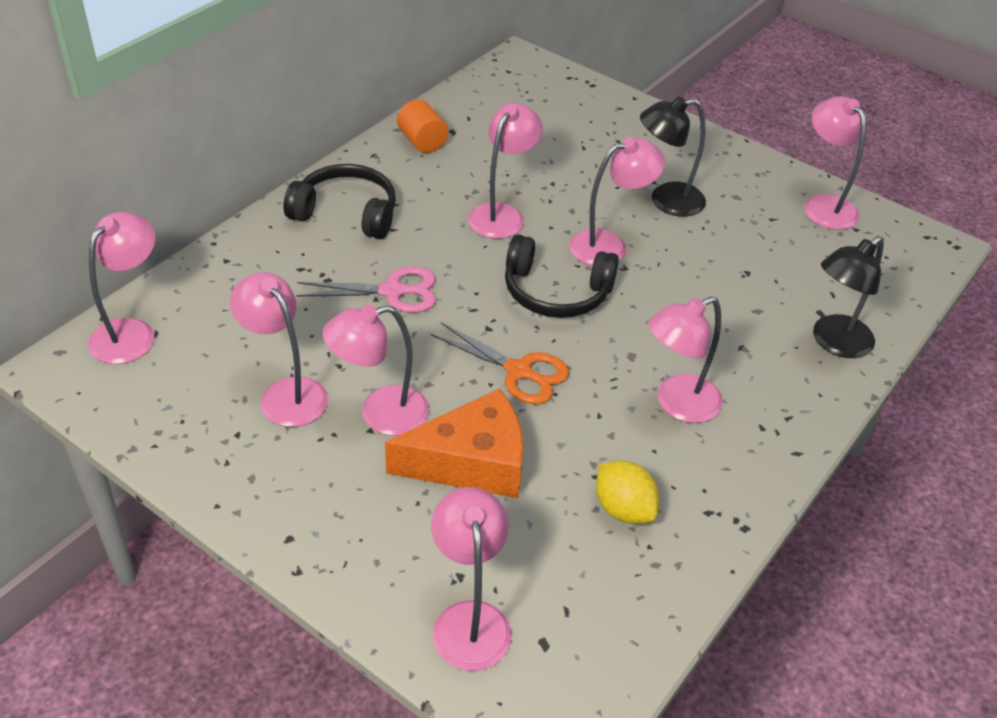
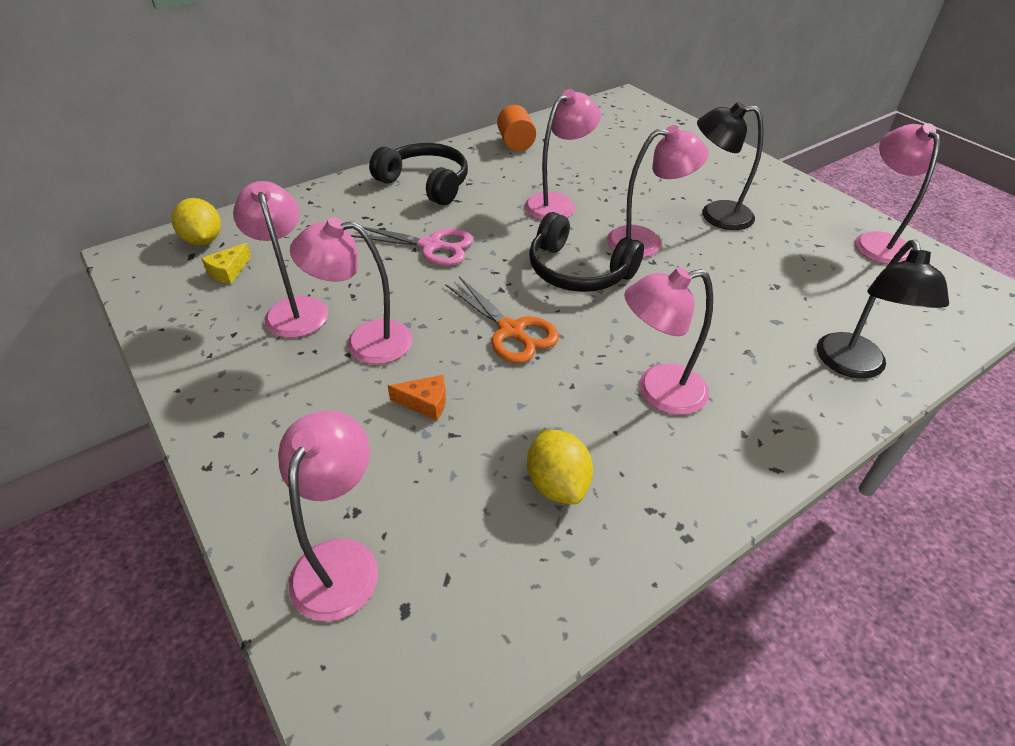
camera: 20 degrees right, 0 degrees up
pink lamp [88,212,155,364] -> yellow lemon [172,198,221,245]
orange cheese [385,389,524,498] -> orange cheese [388,375,446,421], size x0.42
black lamp [813,236,884,358] -> black lamp turned 60 degrees counterclockwise [817,240,949,379]
none -> yellow cheese [201,243,251,284]

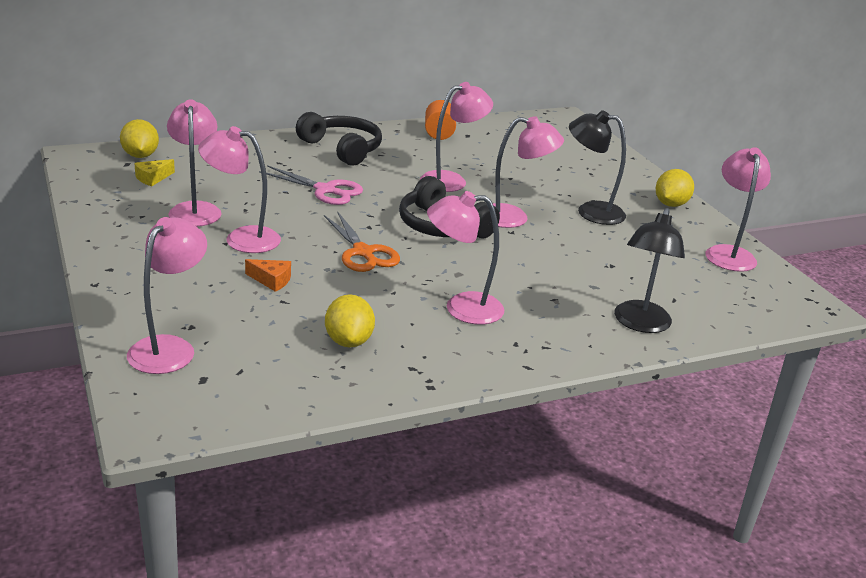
camera: 10 degrees right, 15 degrees down
none -> yellow lemon [656,169,694,207]

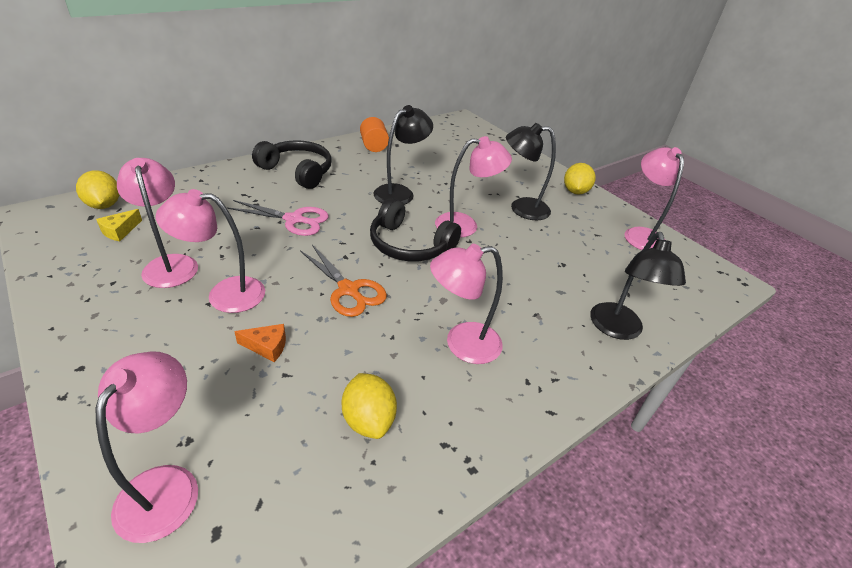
camera: 15 degrees left, 10 degrees up
pink lamp [420,82,493,192] -> black lamp [374,105,433,205]

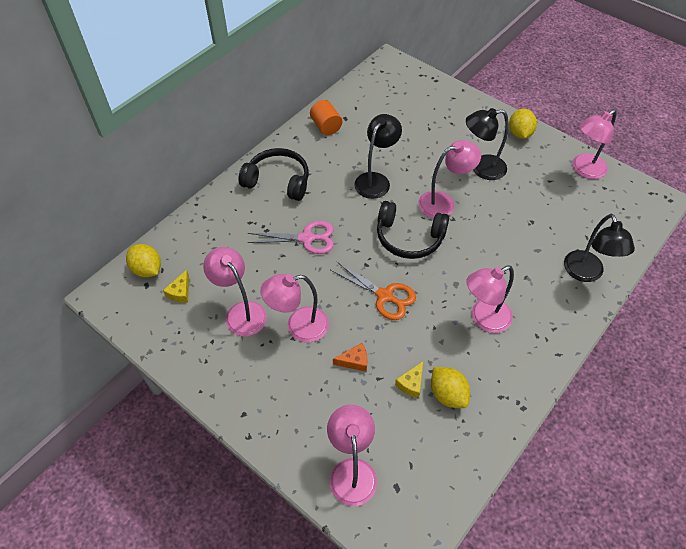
camera: 10 degrees left, 15 degrees up
pink lamp [624,147,684,250] -> pink lamp turned 105 degrees counterclockwise [572,109,617,179]
none -> yellow cheese [395,361,423,398]

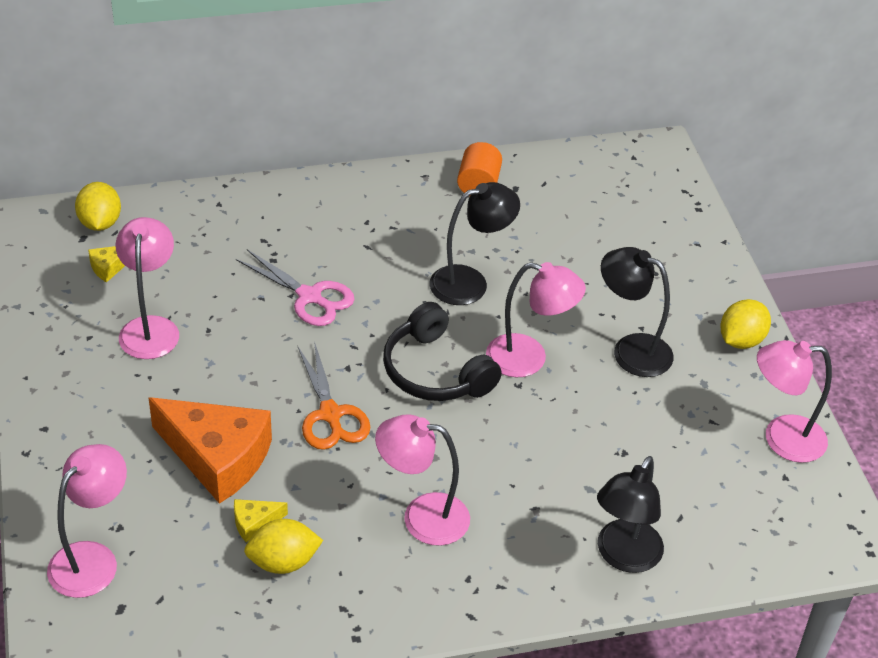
camera: 35 degrees right, 10 degrees down
black headphones [239,148,309,201] -> none
pink lamp [260,274,329,343] -> none
orange cheese [333,343,367,372] -> orange cheese [149,397,272,504], size x2.40
yellow lemon [431,367,470,408] -> yellow lemon turned 75 degrees clockwise [244,519,323,574]

